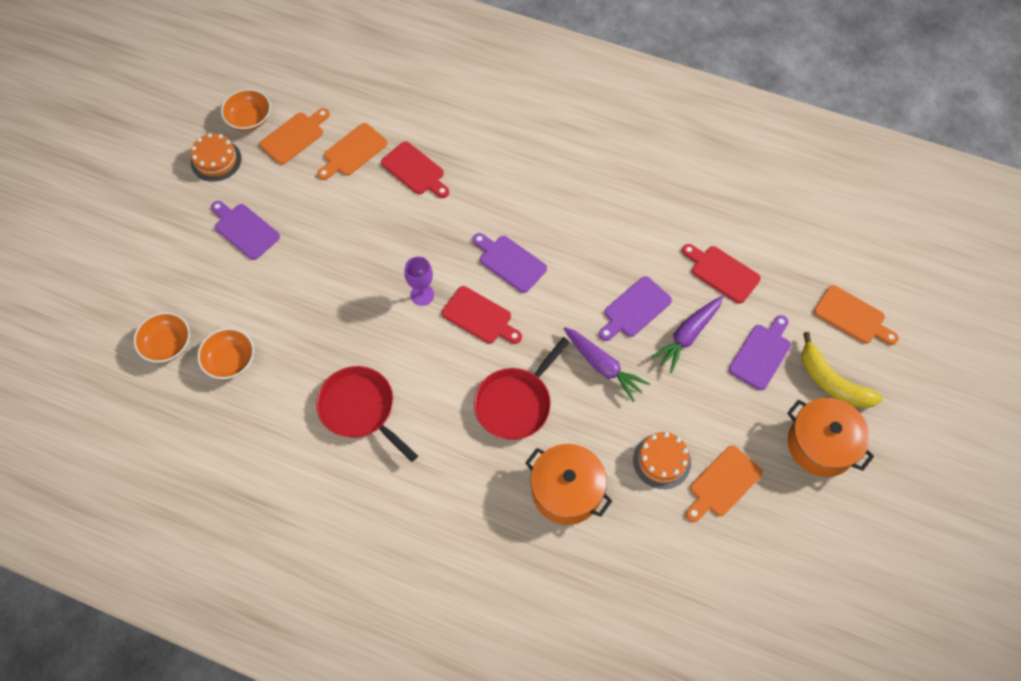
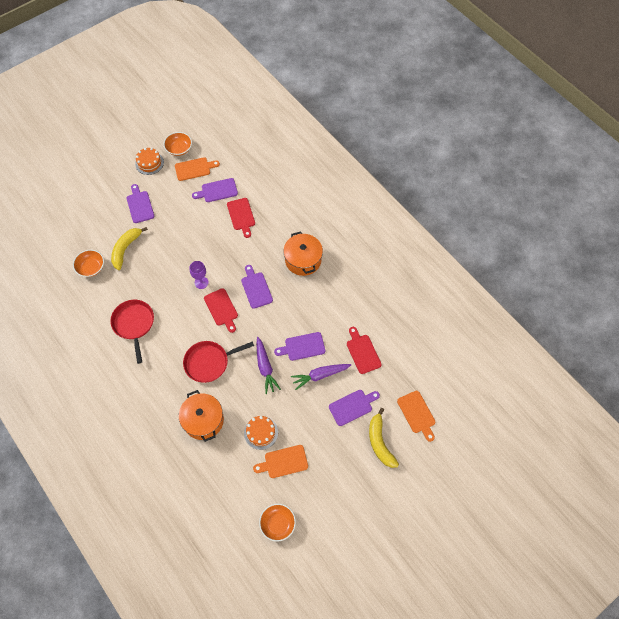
camera: 30 degrees right, 0 degrees up
orange bowl [134,312,190,363] -> orange bowl moved to [259,504,296,542]
orange cutting board [317,123,387,180] -> purple cutting board [192,178,238,202]
orange pot [787,398,874,477] -> orange pot moved to [284,231,323,276]
none -> yellow banana [111,227,148,270]

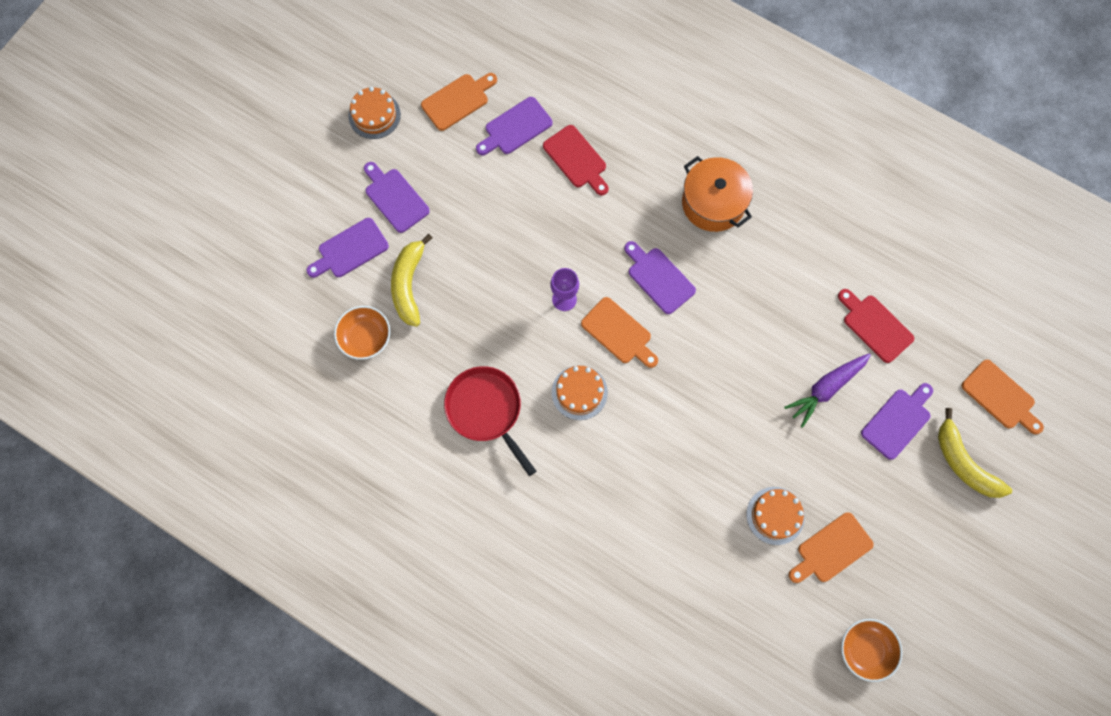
camera: 20 degrees left, 10 degrees up
orange bowl [164,132,192,156] -> none
orange pot [179,390,224,442] -> none
red pan [183,341,254,383] -> none
red cutting board [204,288,238,333] -> orange cutting board [581,297,658,368]
purple carrot [257,337,281,394] -> none
purple cutting board [274,332,325,361] -> purple cutting board moved to [306,218,389,278]
none -> orange cake [552,365,608,420]

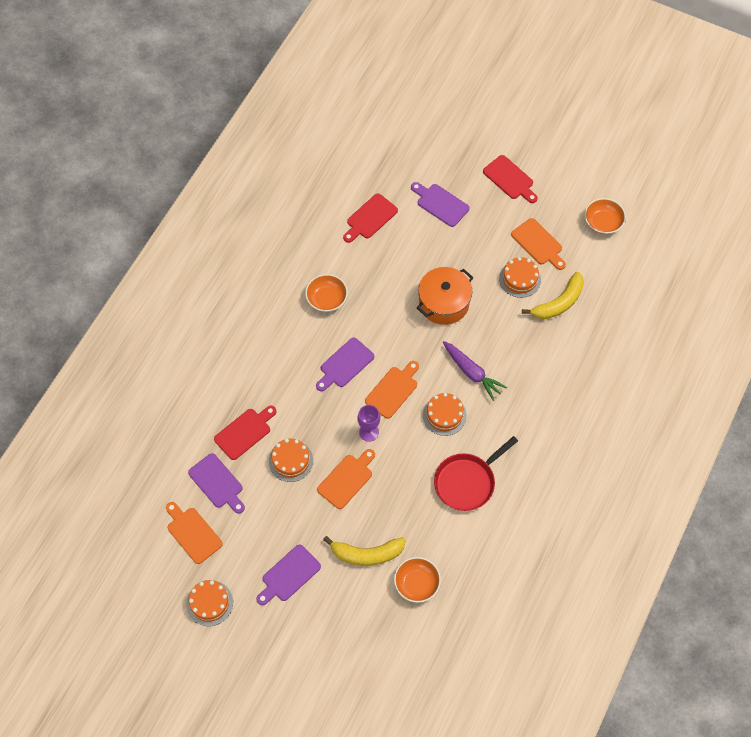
camera: 95 degrees left, 10 degrees down
purple cutting board [306,218,389,278] -> none
orange pot [682,156,753,232] -> orange pot moved to [417,267,473,325]
purple carrot [784,353,871,428] -> purple carrot moved to [443,341,507,401]
yellow banana [938,408,1012,498] -> yellow banana moved to [522,272,584,319]
orange cutting board [962,360,1044,434] -> orange cutting board moved to [317,449,375,509]
none -> orange cake [269,439,313,482]
none -> orange bowl [305,274,348,312]
none -> red cutting board [483,155,538,203]

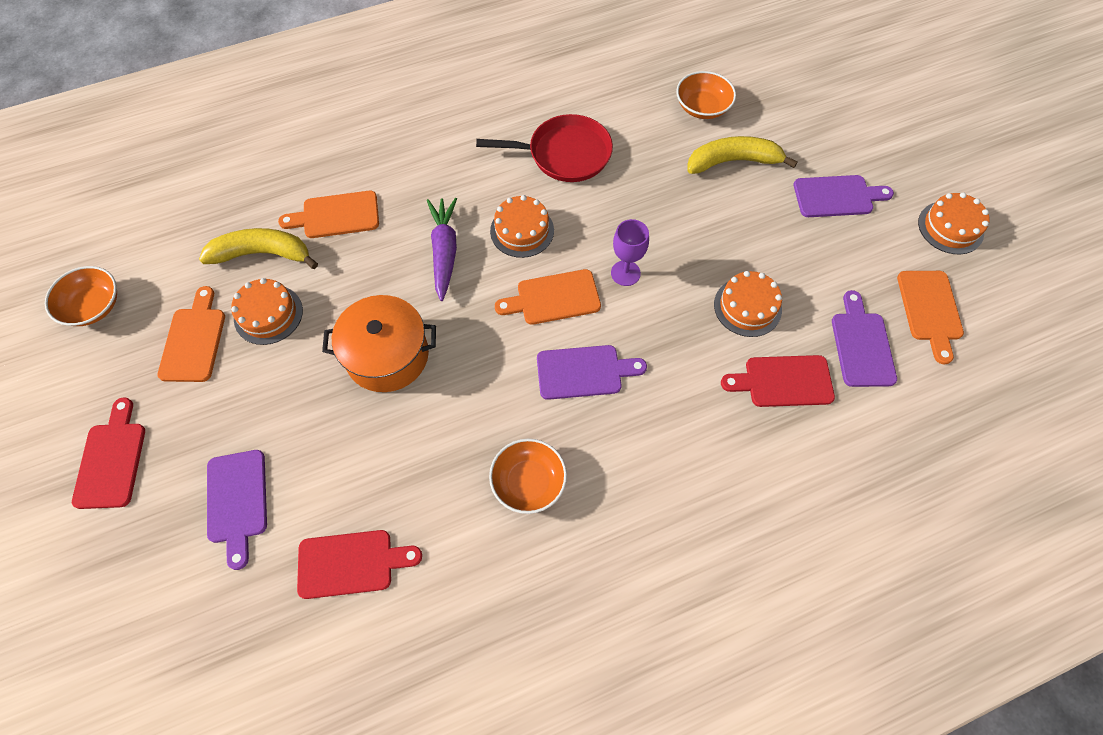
camera: 140 degrees left, 0 degrees up
orange cutting board [317,449,375,509] -> orange cutting board moved to [278,191,379,238]
yellow banana [323,536,406,566] -> yellow banana turned 45 degrees counterclockwise [688,136,798,174]

